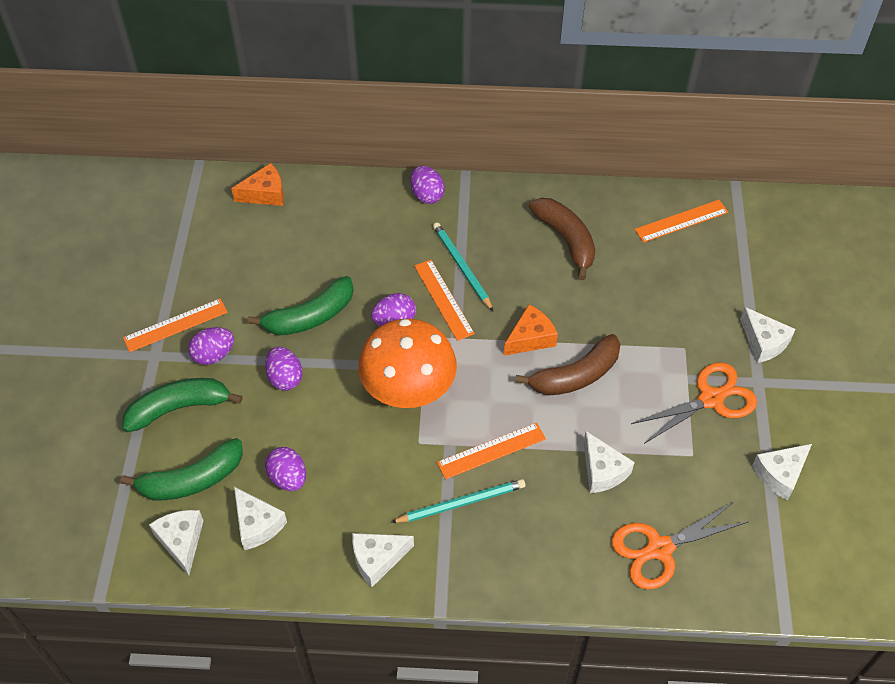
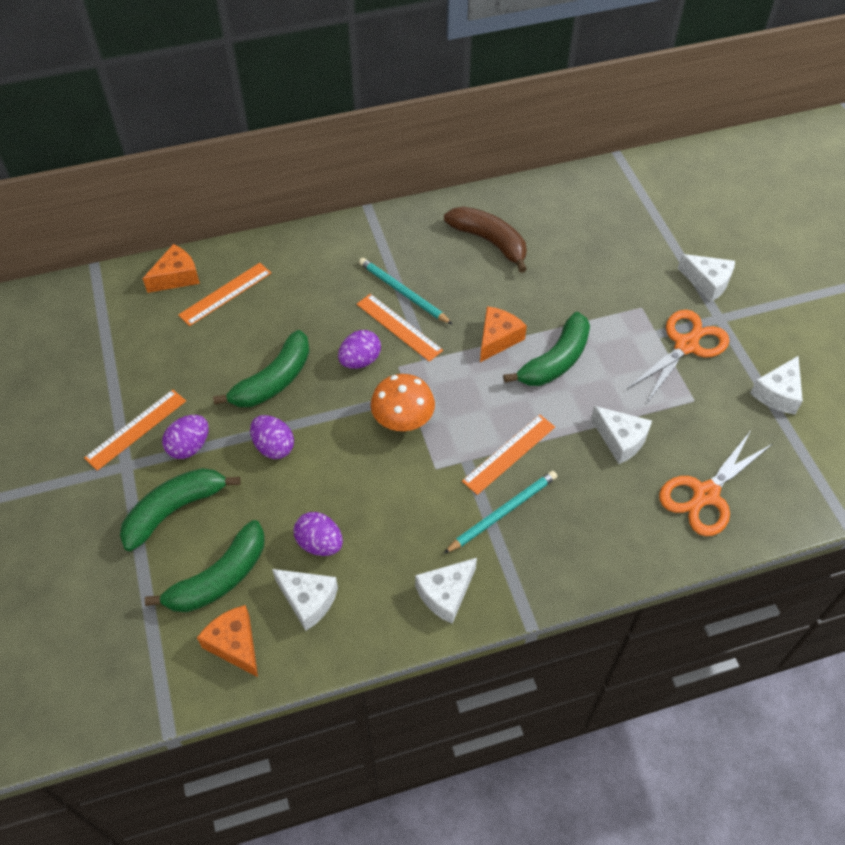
camera: 20 degrees left, 0 degrees up
white cheese [149,510,203,575] -> orange cheese [197,605,258,677]
orange mushroom [358,319,457,408] -> orange mushroom [371,374,435,431], size x0.63
purple egg [410,166,445,204] -> none
brown banana [515,334,621,396] -> green banana [503,312,590,386]
orange ruler [635,200,728,243] -> orange ruler moved to [178,263,271,326]

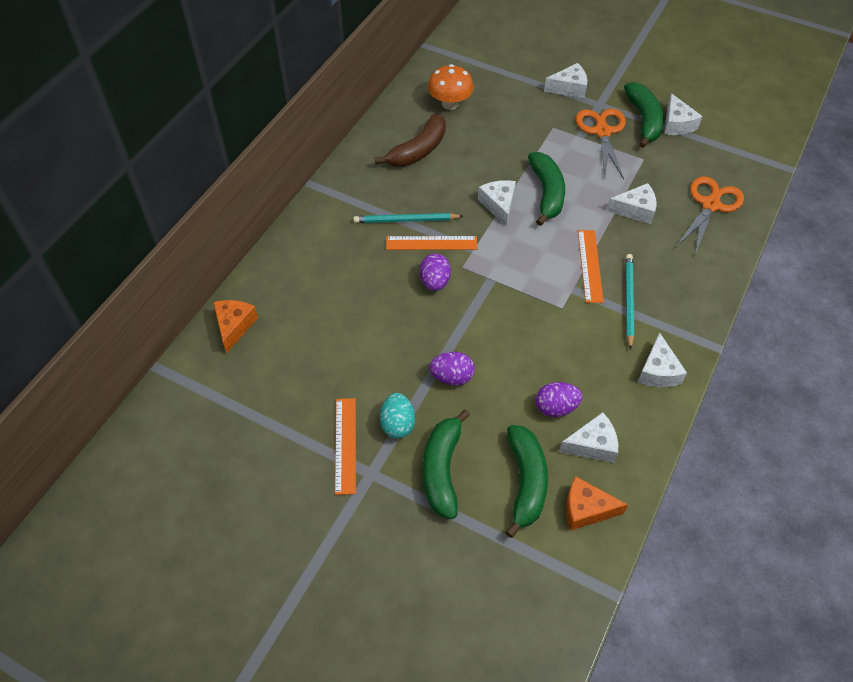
camera: 45 degrees left, 0 degrees up
purple egg [162,415,209,459] -> turquoise egg [380,393,415,438]
orange ruler [178,263,271,326] -> none
green banana [213,330,310,407] -> green banana moved to [624,82,664,148]
orange mushroom [371,374,435,431] -> orange mushroom moved to [428,64,474,110]
brown banana [444,206,527,273] -> brown banana turned 135 degrees clockwise [374,114,446,167]
orange cheese [480,306,527,362] -> white cheese [478,180,516,227]
orange scissors [659,432,772,536] -> orange scissors turned 150 degrees counterclockwise [676,176,744,254]

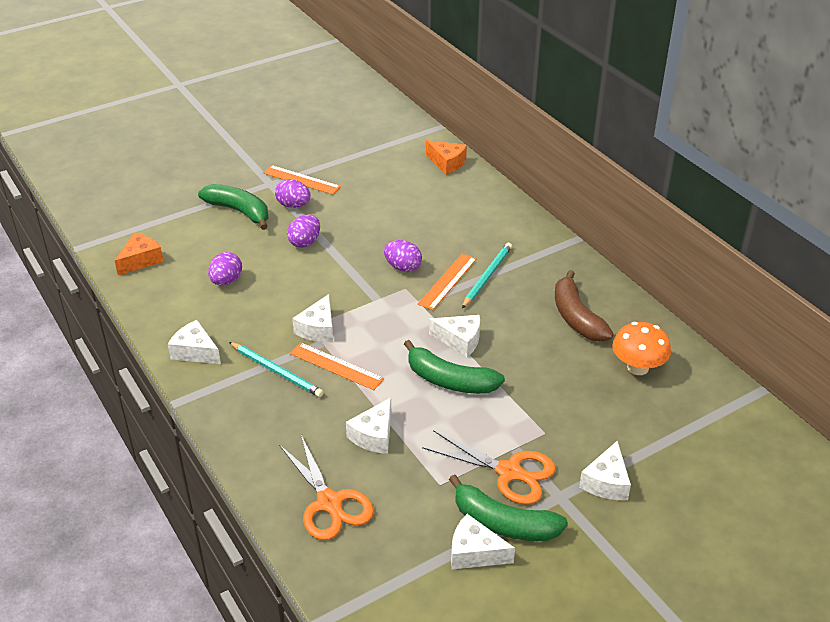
camera: 120 degrees right, 15 degrees down
turquoise egg [380,393,415,438] -> purple egg [275,179,310,208]
green banana [505,425,548,538] -> none
white cheese [559,412,618,463] -> white cheese moved to [292,294,333,342]

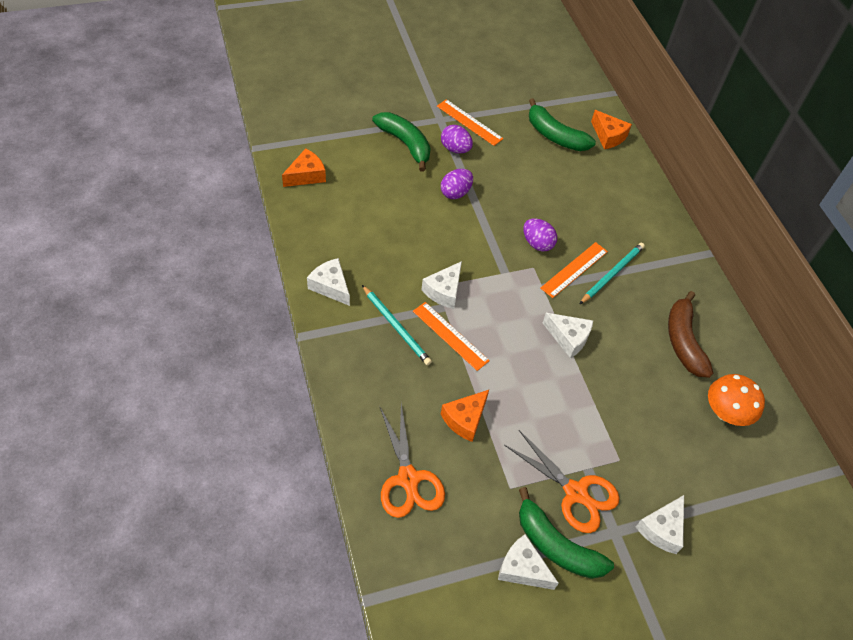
camera: 10 degrees right, 15 degrees up
purple egg [208,252,242,285] -> none
white cheese [346,398,391,454] -> orange cheese [441,390,489,442]
green banana [404,340,505,394] -> green banana moved to [529,98,596,151]

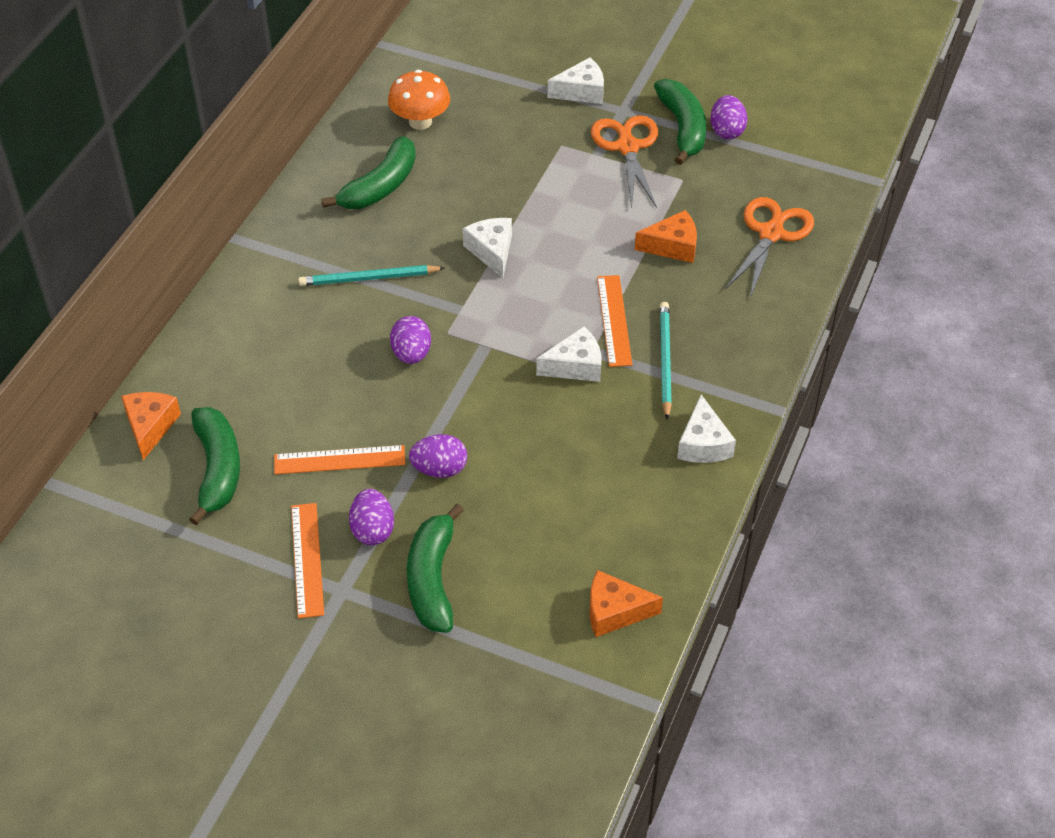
camera: 135 degrees left, 5 degrees down
white cheese [498,534,559,590] -> purple egg [710,95,747,139]
orange ruler [540,242,608,298] -> orange ruler moved to [274,445,405,474]
brown banana [668,291,713,378] -> green banana [321,136,416,209]

